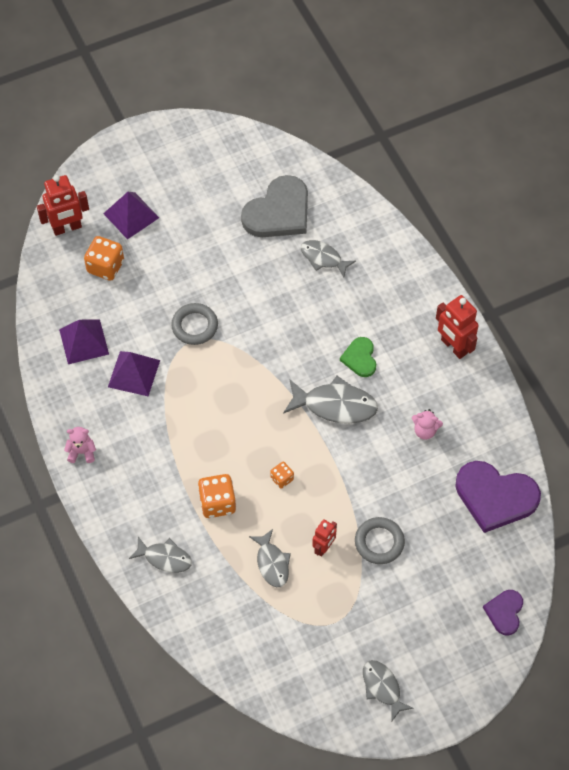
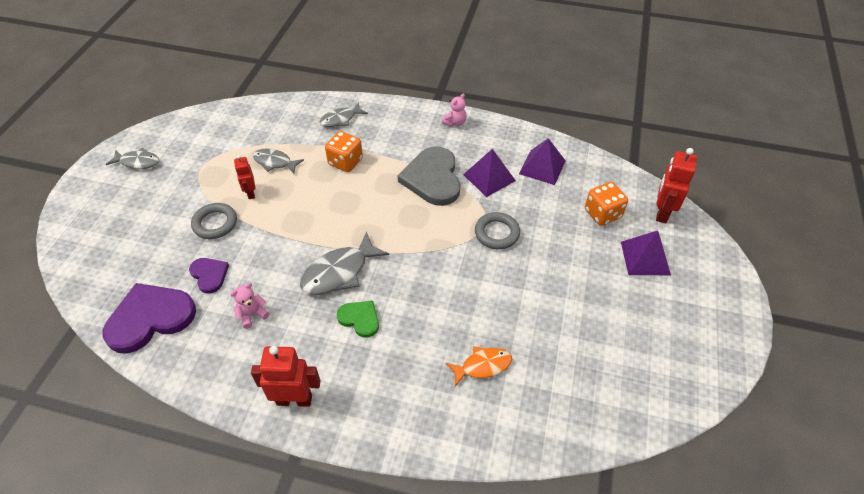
camera: 130 degrees right, 10 degrees down
grey heart [241,175,308,237] -> grey heart moved to [398,146,461,206]
orange dice [270,462,294,489] -> none
grey fish [301,240,356,277] -> orange fish [446,346,512,387]
purple heart [483,590,523,636] -> purple heart moved to [189,258,229,294]

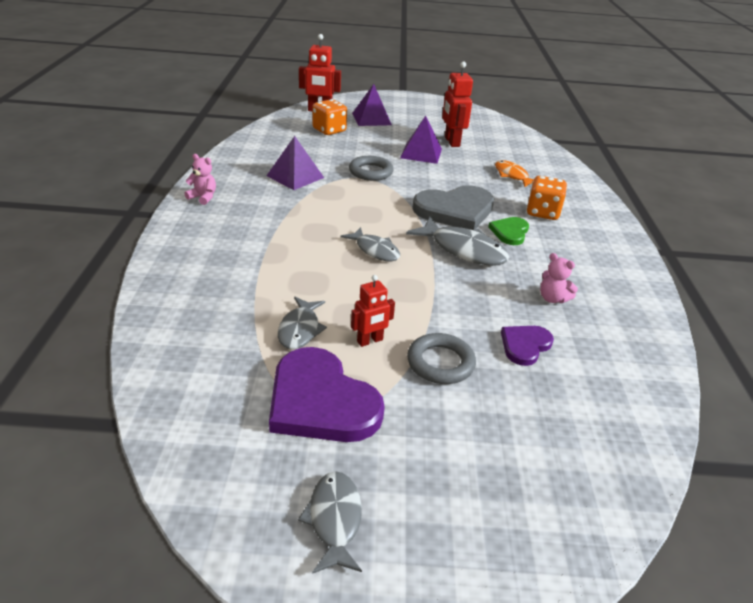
camera: 105 degrees left, 15 degrees down
purple heart [102,283,196,354] -> purple heart moved to [269,347,385,442]
red robot [251,346,320,407] -> red robot moved to [442,62,473,147]
grey fish [319,102,368,127] -> grey fish moved to [341,227,400,261]
orange dice [325,131,363,172] -> orange dice moved to [527,176,567,220]
grey heart [398,146,461,206] -> grey heart moved to [412,186,495,230]
purple pyramid [519,138,566,185] -> purple pyramid moved to [400,116,442,164]

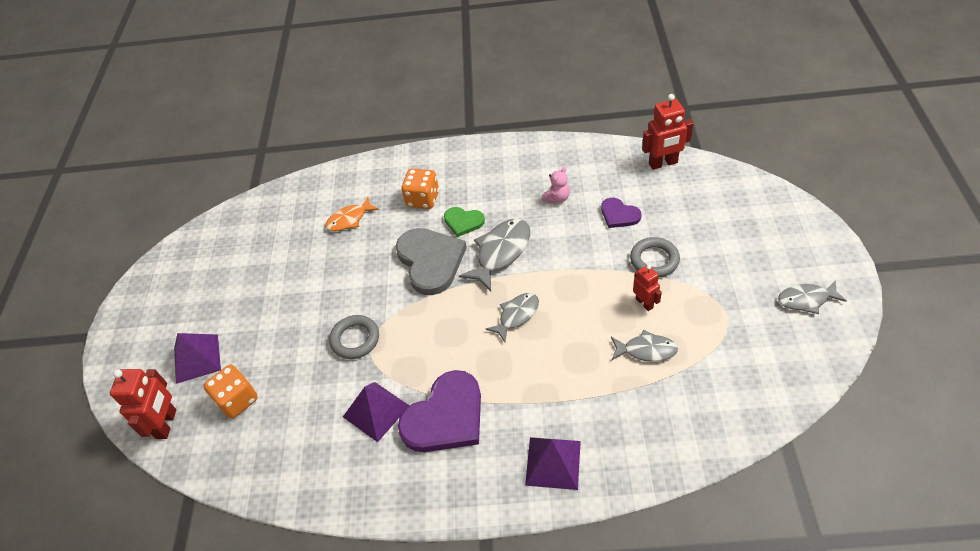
camera: 85 degrees left, 15 degrees up
pink teddy bear [184,154,216,205] -> none
purple heart [269,347,385,442] -> purple heart moved to [398,370,481,452]
purple pyramid [400,116,442,164] -> purple pyramid moved to [525,437,581,490]
red robot [442,62,473,147] -> red robot moved to [642,94,694,170]

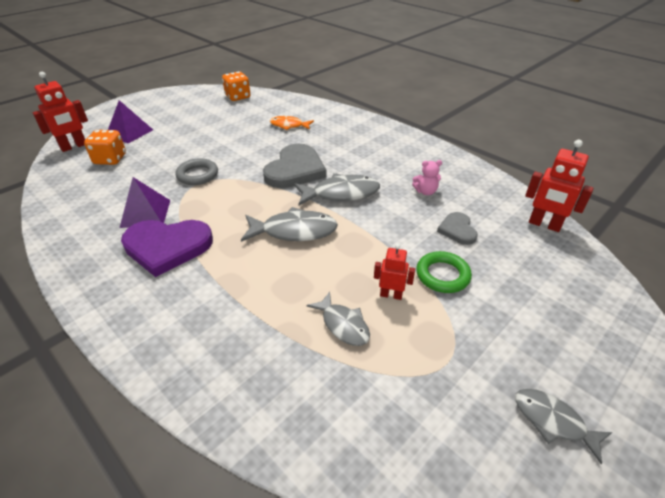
camera: 40 degrees right, 10 degrees down
orange dice [402,169,439,209] -> orange dice moved to [222,71,250,101]
green heart [444,207,485,237] -> none
grey fish [486,293,539,342] -> grey fish [241,207,338,242], size x1.57
purple pyramid [525,437,581,490] -> none
purple heart [601,198,641,228] -> grey heart [437,212,478,245]
grey ring [630,237,680,277] -> green ring [416,251,472,293]
red robot [633,265,662,311] -> red robot turned 90 degrees counterclockwise [374,244,415,300]

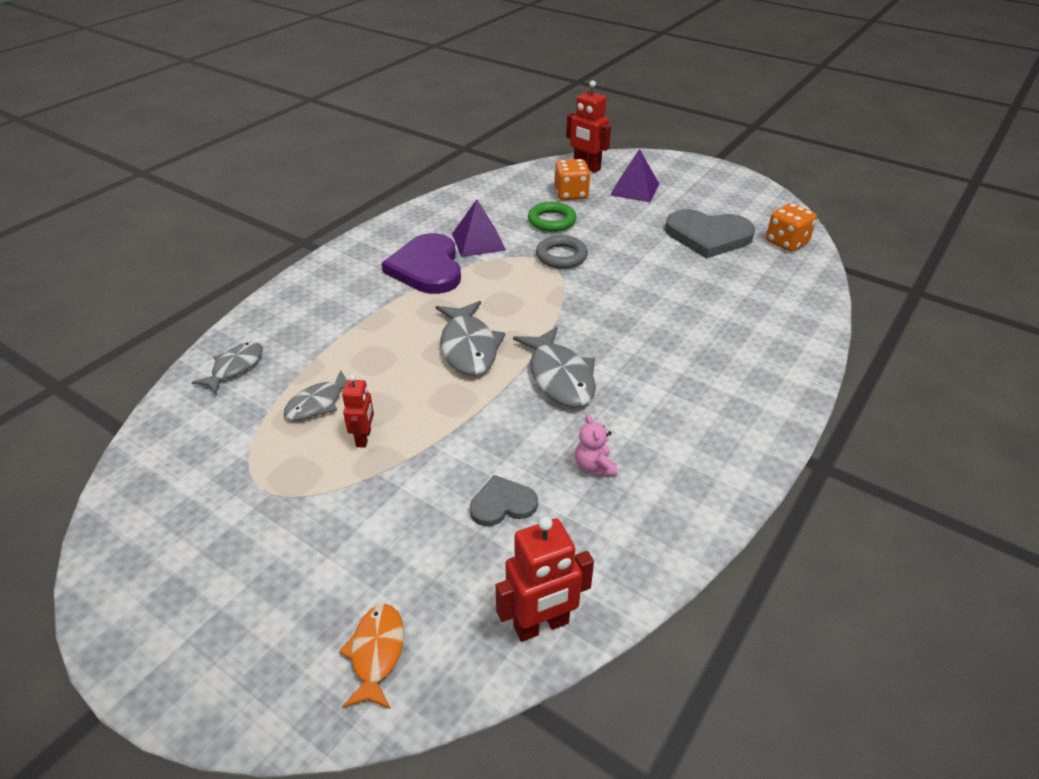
camera: 80 degrees right, 0 degrees up
grey heart [263,144,327,188] -> grey heart moved to [665,209,755,258]
orange fish [270,116,314,130] -> orange fish moved to [339,604,404,709]
green ring [416,251,472,293] -> green ring moved to [528,202,577,232]
grey fish [515,389,613,464] -> grey fish moved to [191,342,263,394]
red robot [525,140,594,232] -> red robot turned 135 degrees counterclockwise [495,516,594,642]

